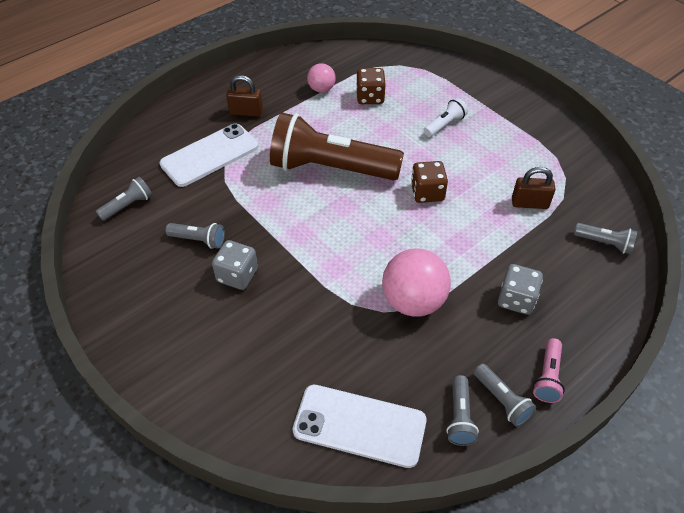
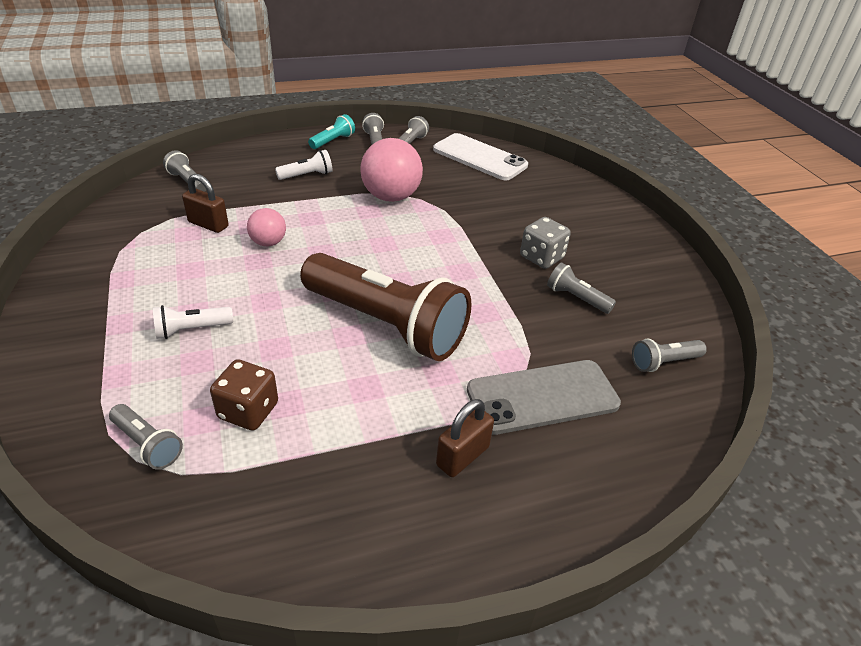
camera: 160 degrees left, 10 degrees down
white phone [160,124,258,187] -> grey phone [467,360,621,435]
brown padlock [226,75,263,117] -> brown padlock turned 75 degrees counterclockwise [436,399,494,477]
pink ball [307,63,336,93] -> pink ball moved to [247,208,286,246]
brown dice [411,161,448,203] -> none
grey dice [498,264,543,315] -> white flashlight [275,150,333,180]
pink flashlight [533,338,565,403] -> turquoise flashlight [308,114,355,149]
none -> grey flashlight [109,404,183,470]

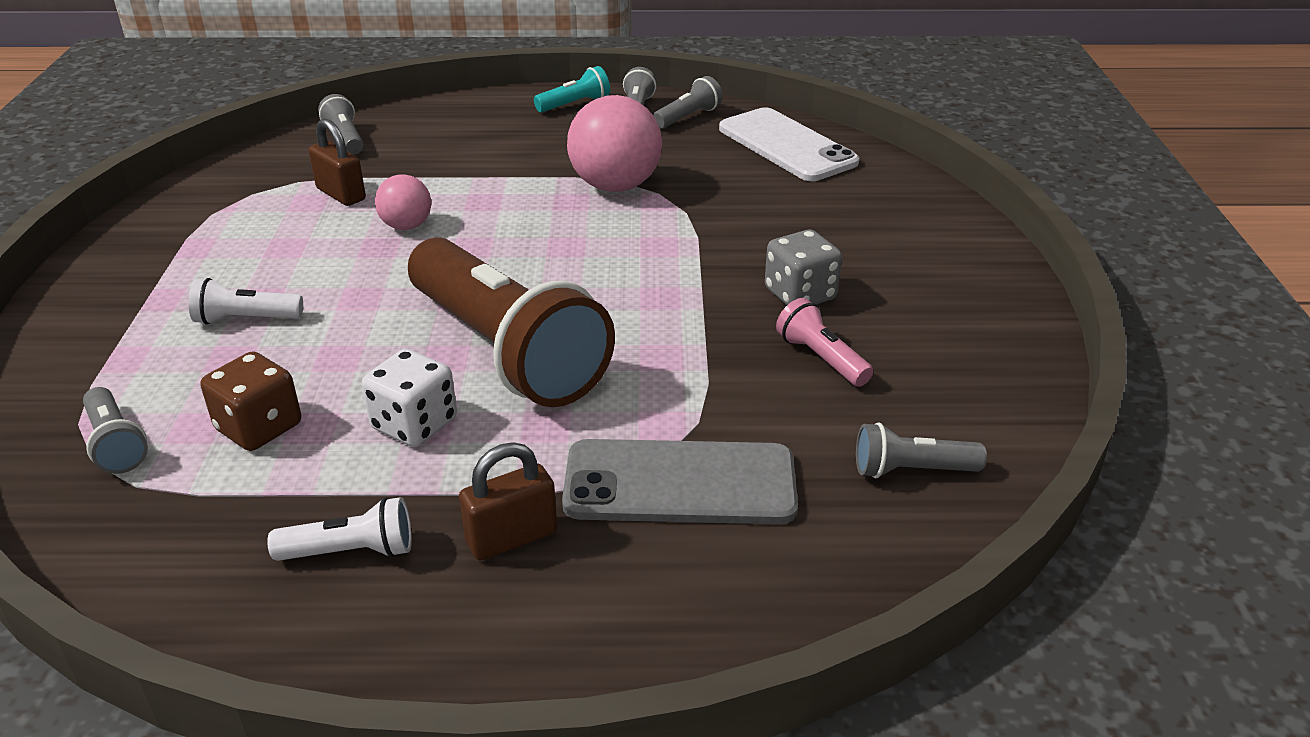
camera: 20 degrees right, 5 degrees down
white flashlight [275,150,333,180] -> white flashlight moved to [267,497,412,561]
grey flashlight [547,263,616,314] -> pink flashlight [776,298,873,387]
none -> white dice [362,349,457,447]

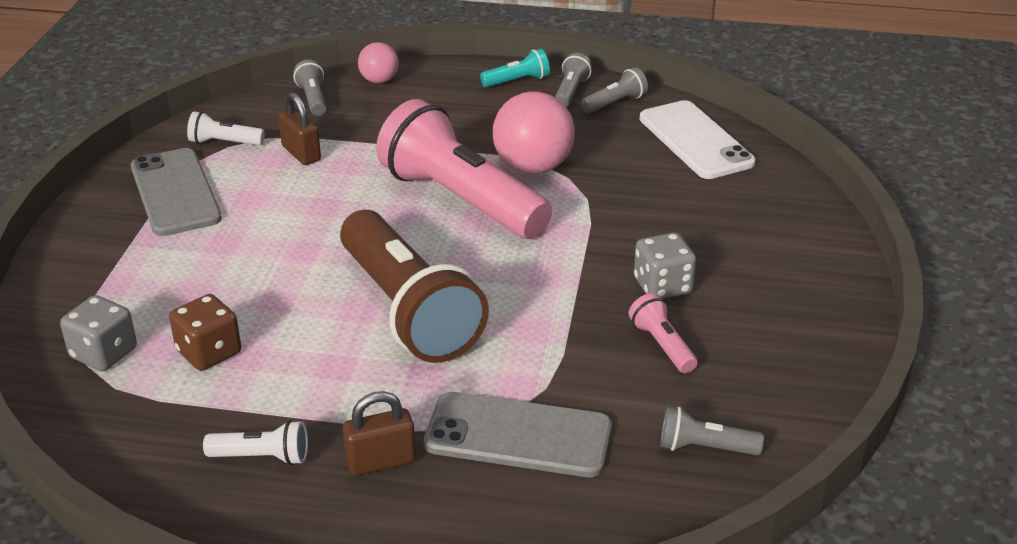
camera: 10 degrees right, 0 degrees up
grey flashlight [83,387,148,474] -> grey dice [60,295,137,371]
white flashlight [189,278,303,325] -> white flashlight moved to [187,111,265,146]
white dice [362,349,457,447] -> none
pink ball [375,174,431,230] -> pink ball moved to [358,42,399,83]
none -> grey phone [131,148,222,236]
none -> pink flashlight [376,99,552,239]

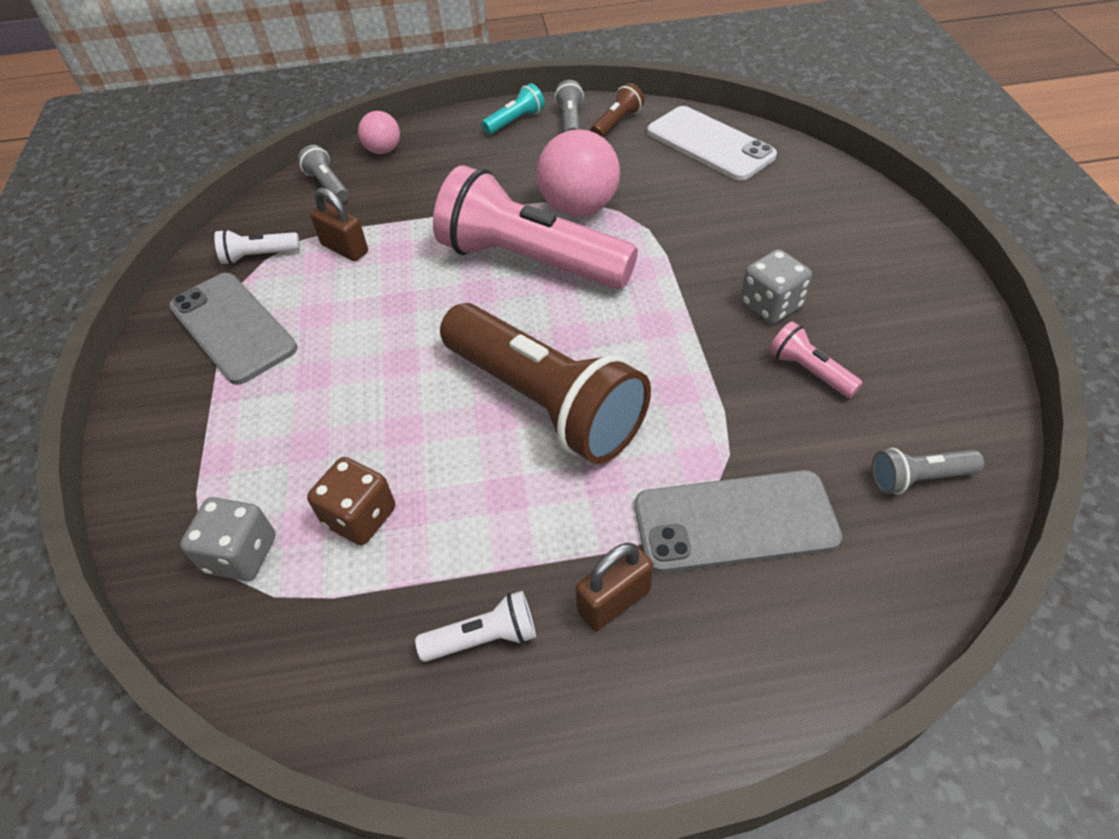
camera: 15 degrees left, 15 degrees up
grey flashlight [581,67,648,113] -> brown flashlight [590,83,644,137]

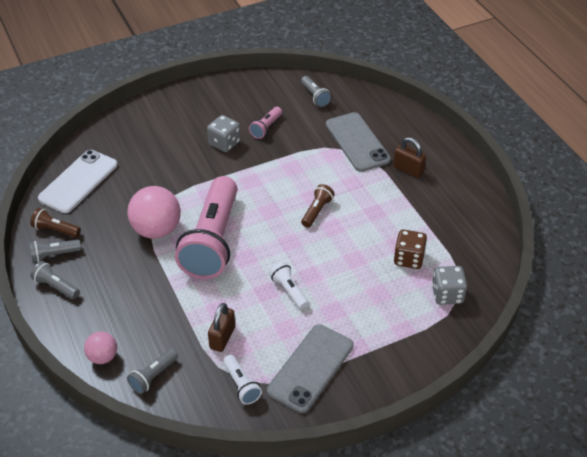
camera: 110 degrees left, 5 degrees down
white flashlight [415,591,536,662] -> white flashlight moved to [269,262,309,309]
brown flashlight [440,303,651,464] -> brown flashlight [301,184,335,228], size x0.41
turquoise flashlight [482,83,545,134] -> grey flashlight [30,261,80,299]

